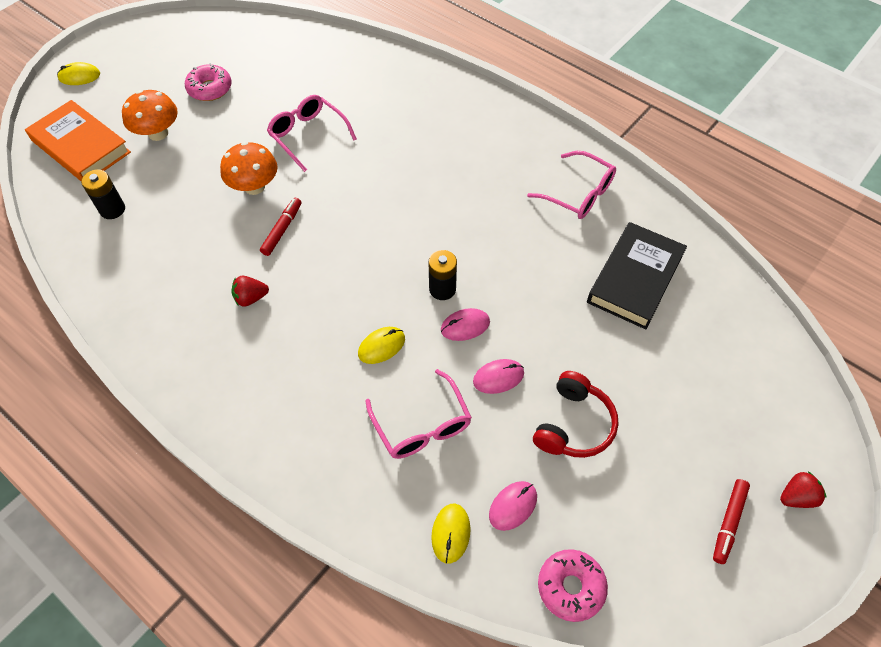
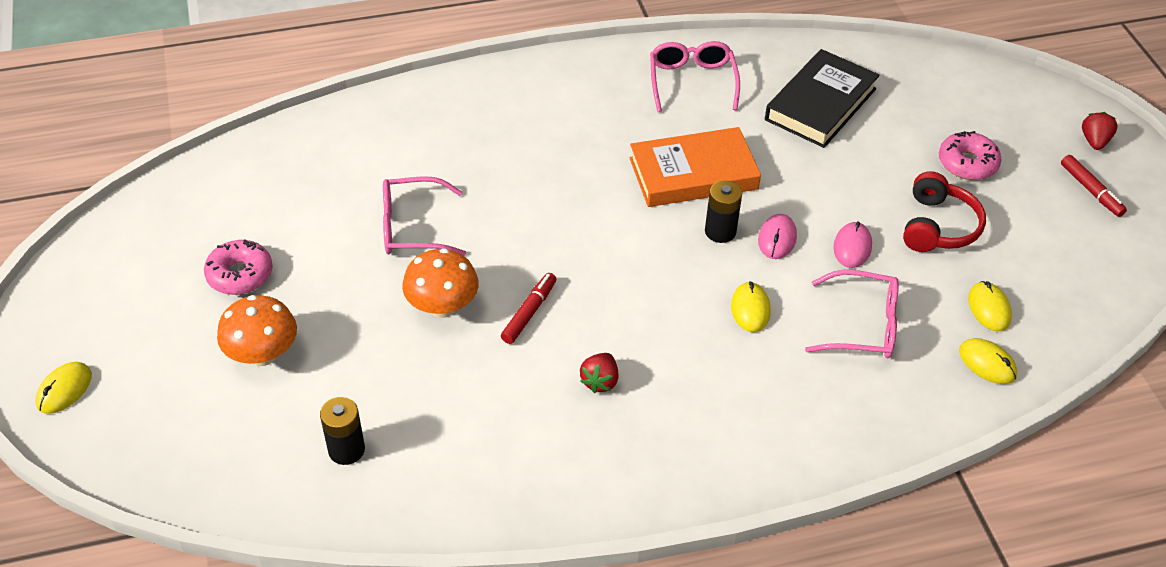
camera: 55 degrees left, 10 degrees down
orange book [25,100,131,181] -> orange book moved to [629,127,761,207]
red marker [260,198,302,256] -> red marker turned 60 degrees clockwise [501,273,556,344]
pink mouse [489,481,537,531] -> yellow mouse [968,281,1012,331]
pink glasses [527,151,616,219] -> pink glasses turned 75 degrees counterclockwise [650,41,740,112]
red headphones [533,371,618,458] -> red headphones turned 45 degrees clockwise [903,171,986,252]
pink donut [538,549,608,622] -> pink donut moved to [939,131,1002,180]
black book [587,222,687,329] -> black book turned 60 degrees clockwise [765,49,880,148]

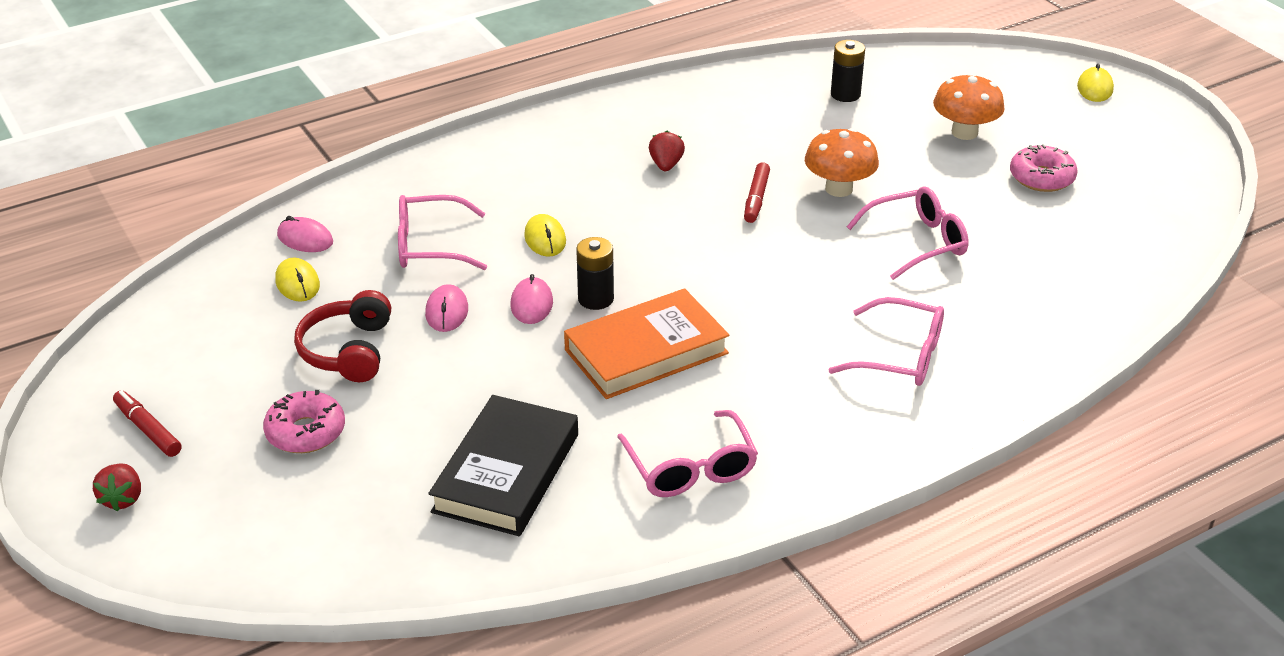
camera: 165 degrees right, 10 degrees down
yellow mouse [959,338,1017,384] -> pink mouse [277,216,333,252]
none -> pink glasses [828,297,944,386]

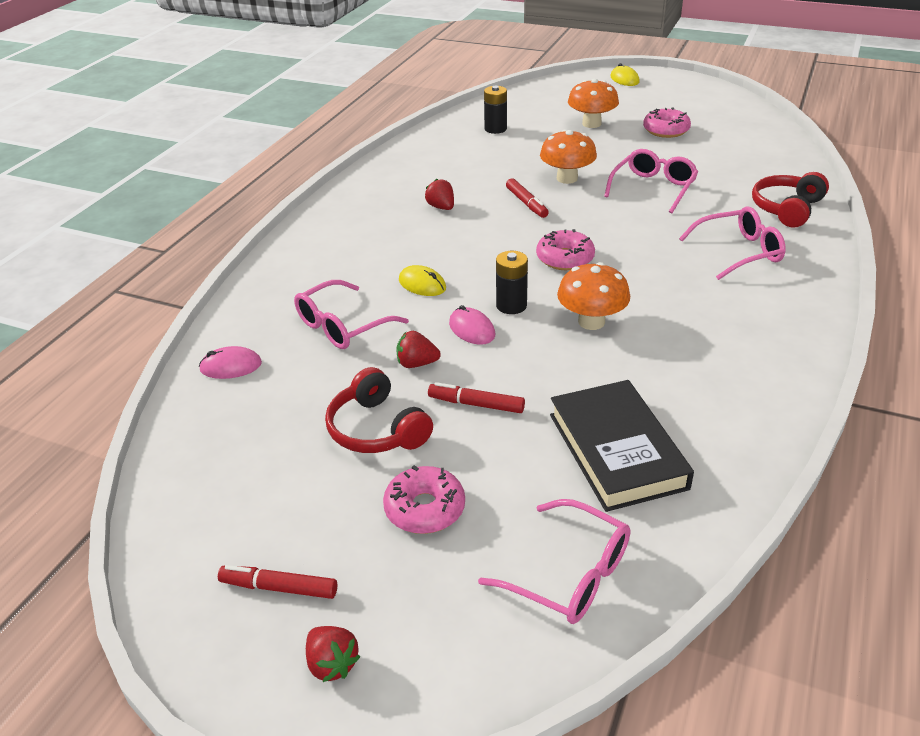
camera: 35 degrees left, 0 degrees up
yellow mouse [275,257,320,302] -> none
pink mouse [425,284,468,332] -> red strawberry [396,331,441,368]
orange book [564,288,729,399] -> orange mushroom [557,262,630,330]
pink glasses [617,410,758,497] -> pink glasses moved to [478,499,630,624]
none -> red marker [428,382,525,413]
none -> pink donut [536,229,595,270]
none -> red headphones [752,172,829,228]

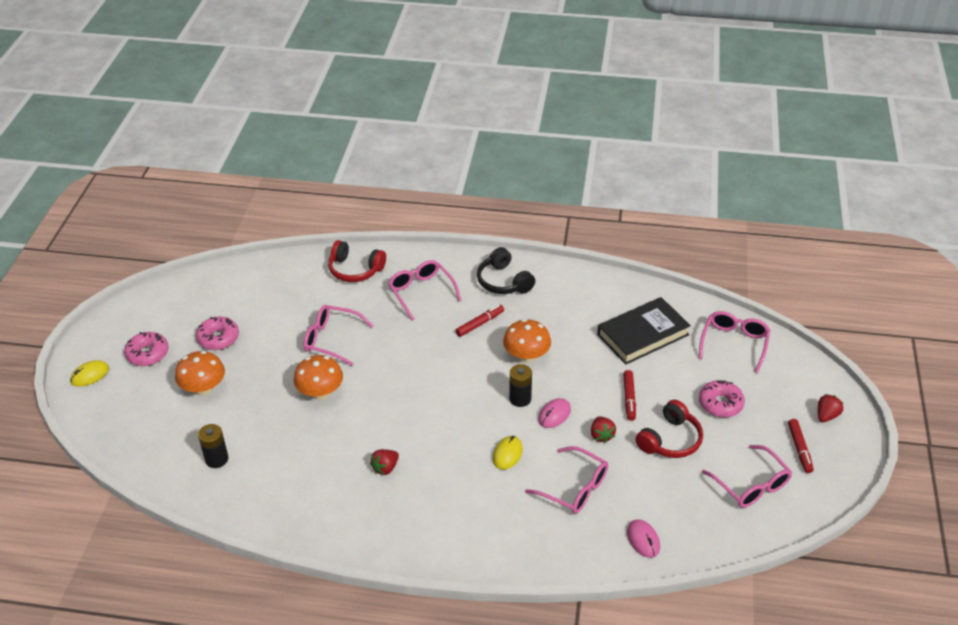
camera: 105 degrees left, 5 degrees up
red marker [506,178,549,218] -> red marker moved to [456,305,504,337]
pink donut [536,229,595,270] -> pink donut moved to [124,332,169,366]
none -> black headphones [477,247,535,294]
none -> pink glasses [702,445,792,508]

